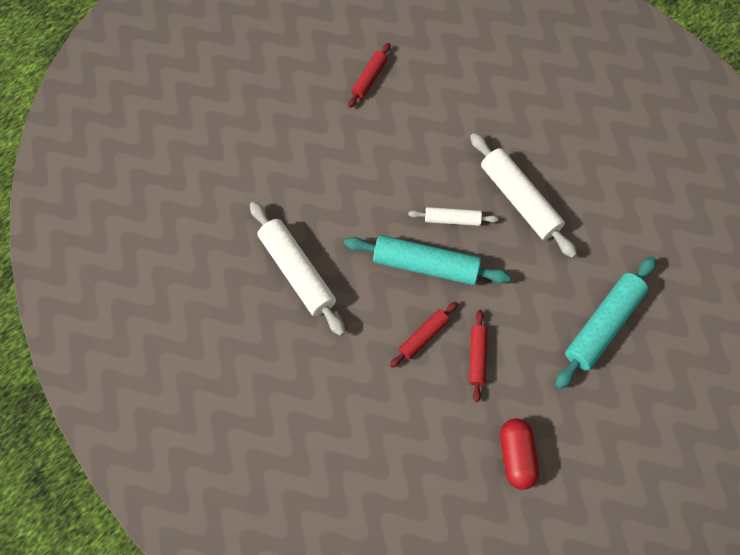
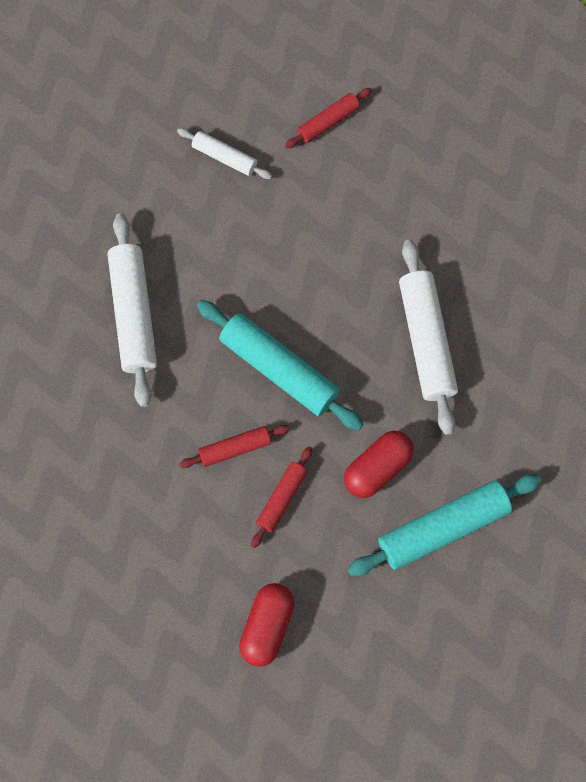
camera: 25 degrees right, 5 degrees up
white rolling pin [408,207,498,226] -> white rolling pin moved to [177,128,272,179]
none -> red capsule [344,431,414,498]

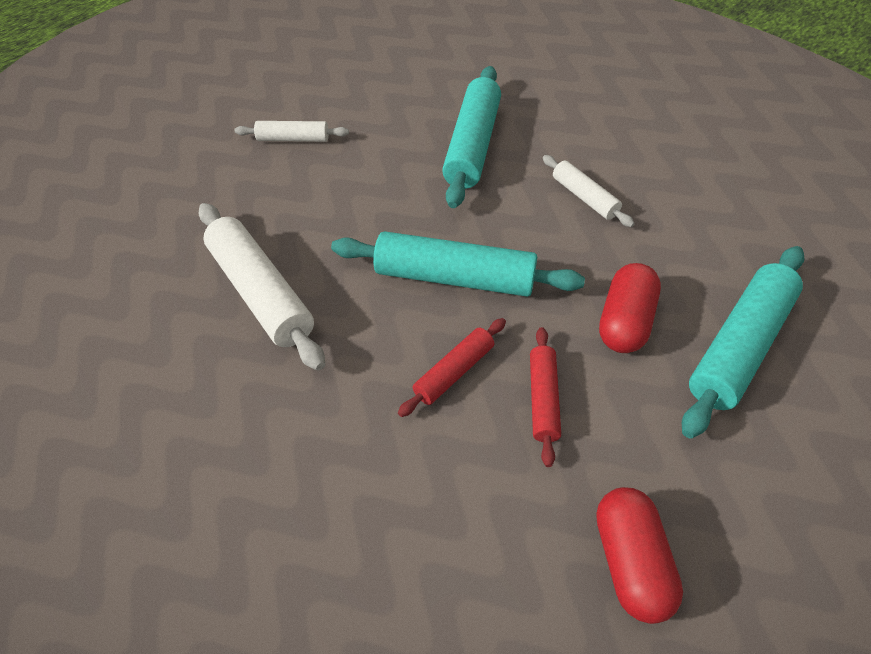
camera: 25 degrees left, 20 degrees down
red rolling pin [285,88,372,148] -> none
white rolling pin [399,240,458,435] -> white rolling pin [543,155,635,227], size x0.55
none -> turquoise rolling pin [442,66,501,208]

